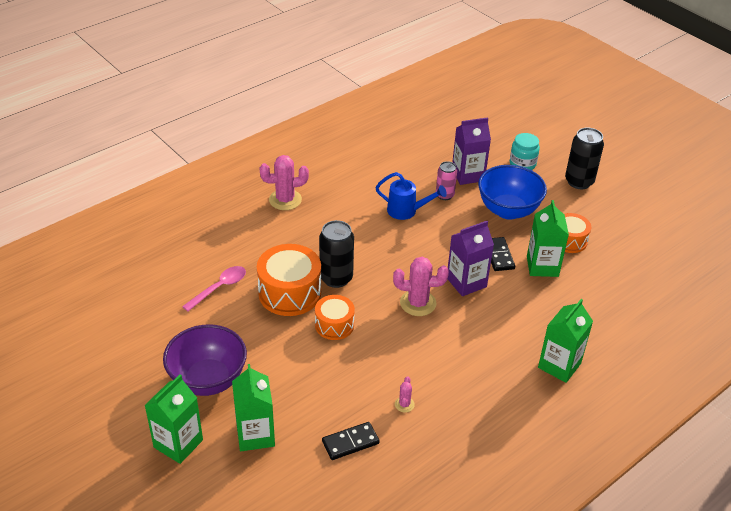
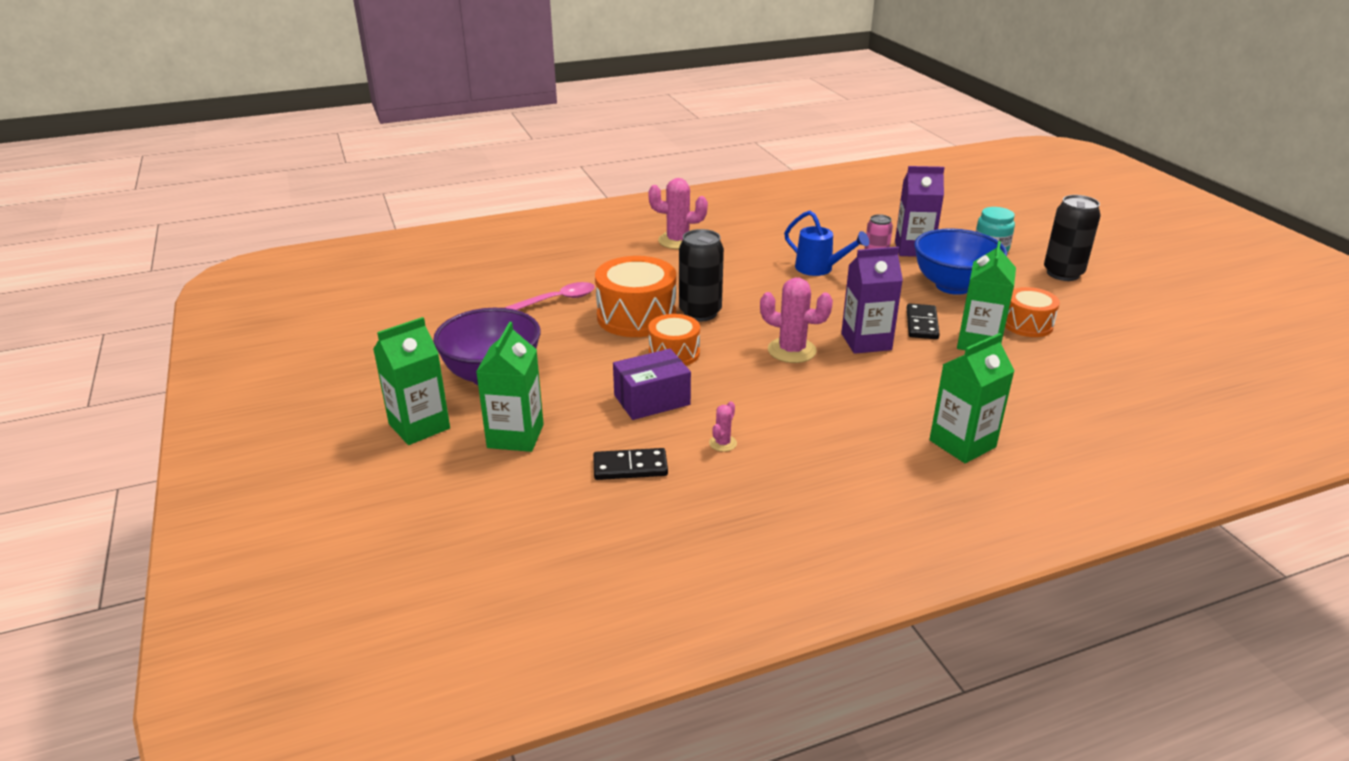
camera: 20 degrees right, 10 degrees down
none -> purple box [613,349,691,420]

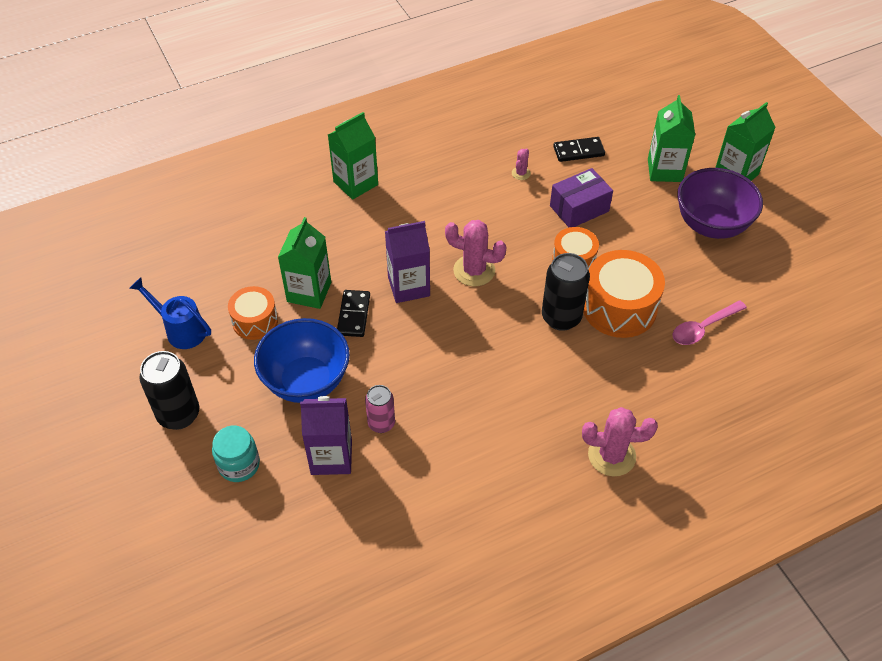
camera: 175 degrees right, 20 degrees up
blue watering can [784,211,869,276] -> blue watering can moved to [129,277,211,349]

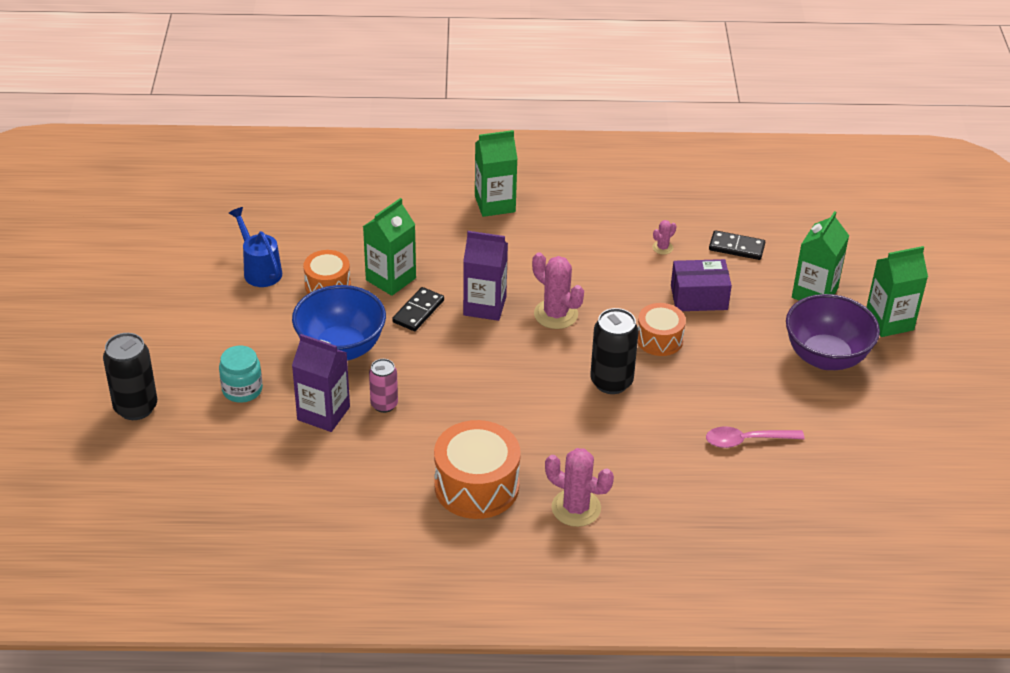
camera: 25 degrees right, 10 degrees down
black can [139,351,199,430] -> black can moved to [103,333,157,420]
orange drum [583,250,665,338] -> orange drum moved to [434,420,521,519]

